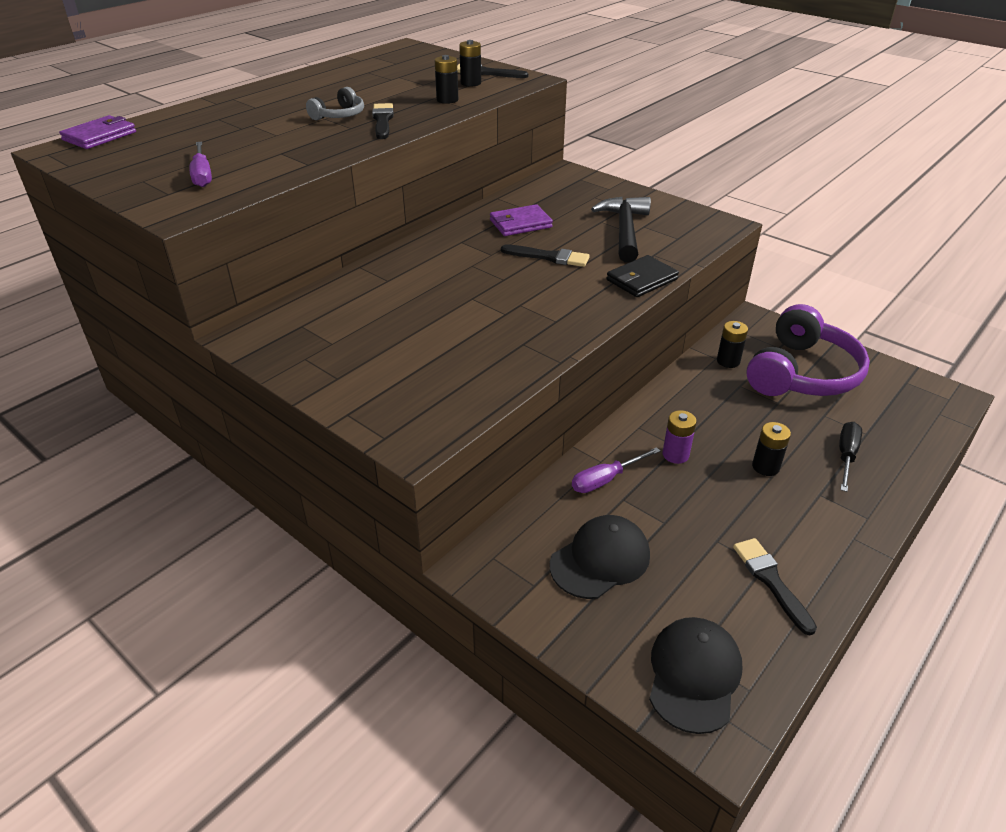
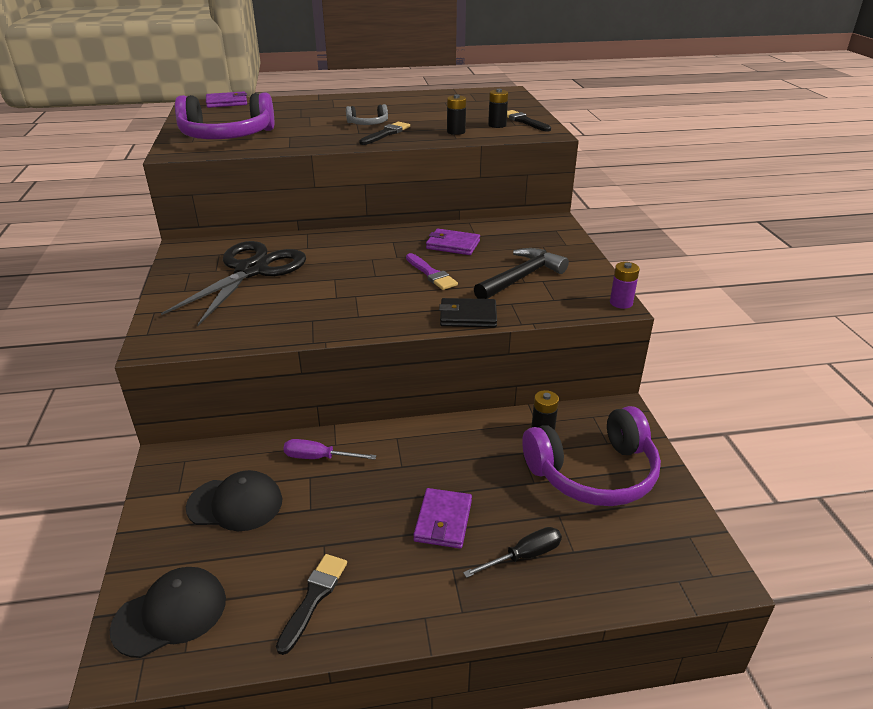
camera: 40 degrees right, 5 degrees down
purple screwdriver [189,142,212,187] -> purple headphones [175,93,274,139]
black brush [501,244,590,267] -> purple brush [406,253,458,290]
purple battery [663,410,697,464] -> purple battery moved to [610,262,640,309]
black battery [752,422,791,476] -> purple wallet [413,488,472,549]
none -> black scissors [161,241,306,326]

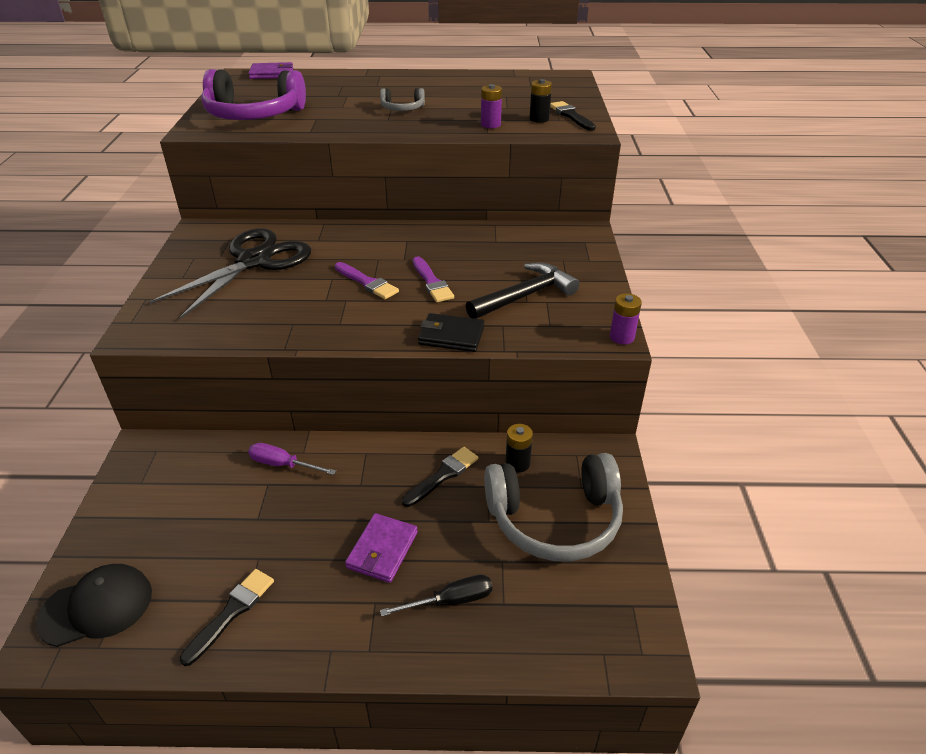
camera: 10 degrees right, 5 degrees up
black cap [186,470,282,531] -> none
black brush [359,122,410,145] -> black brush moved to [402,447,478,507]
purple wallet [426,229,480,255] -> none
black battery [447,94,466,135] -> purple battery [481,84,502,128]
purple headphones [522,406,661,506] -> grey headphones [484,453,623,561]
none -> purple brush [335,262,399,299]

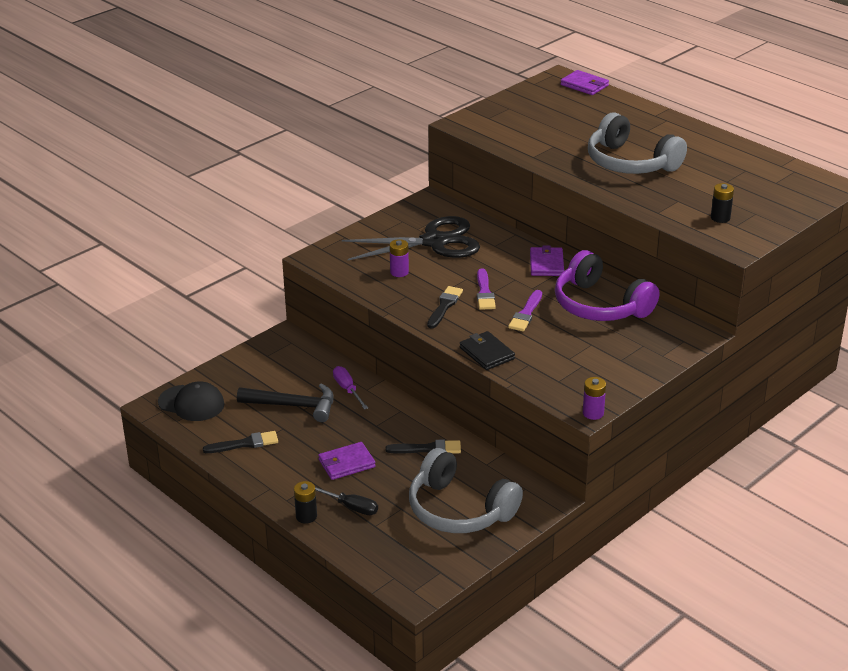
camera: 45 degrees right, 5 degrees down
purple headphones [201,69,306,120] -> purple headphones moved to [555,250,659,321]
grey headphones [380,88,425,111] -> grey headphones [588,112,687,174], size x2.15
black hammer [466,263,579,319] -> black hammer moved to [237,383,334,422]
purple battery [481,84,502,128] -> purple battery moved to [389,239,409,277]
black battery [505,424,533,473] -> black battery moved to [294,481,317,524]
black brush [550,101,596,131] -> black brush moved to [427,286,463,329]
none -> purple wallet [530,245,564,276]

